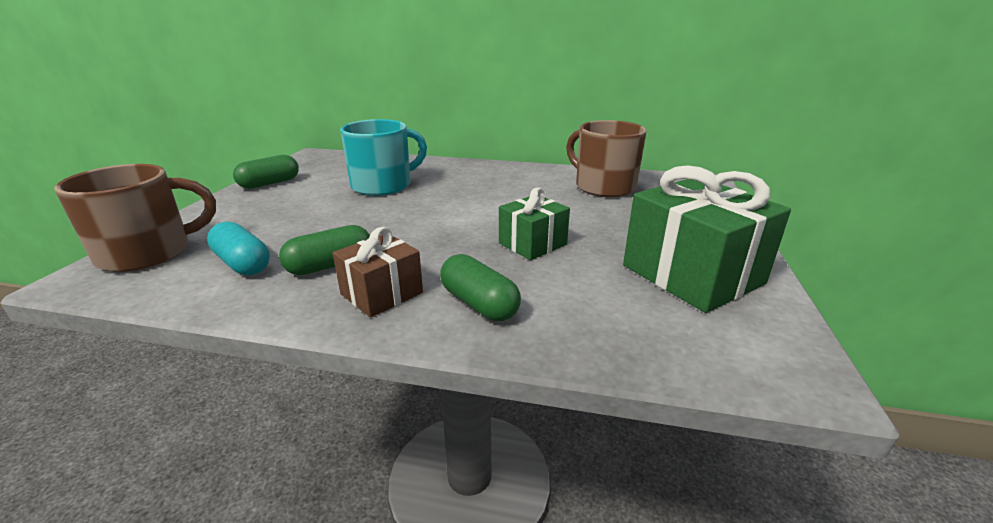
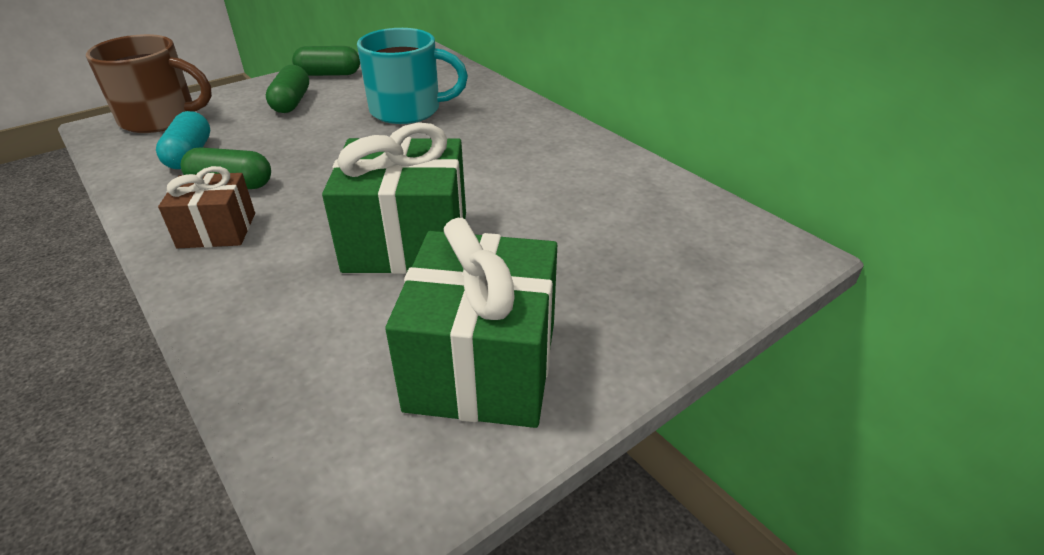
camera: 40 degrees right, 10 degrees up
green capsule [440,254,521,321] -> green capsule moved to [266,65,309,113]
green gift [499,188,570,260] -> green gift [322,122,466,274], size x1.76
brown mug [566,120,647,198] -> none

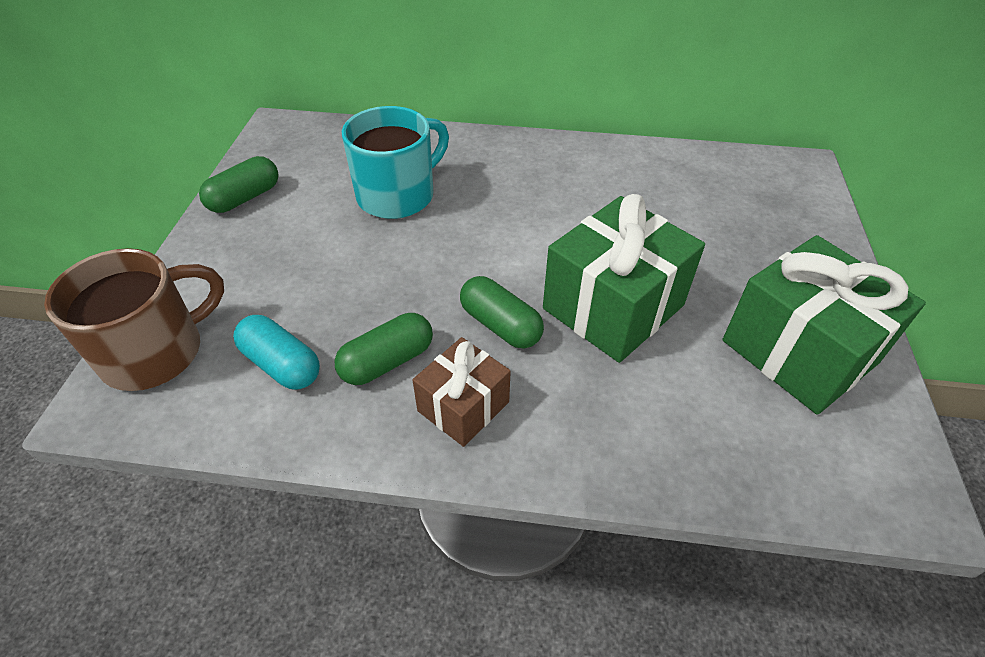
camera: 45 degrees left, 10 degrees up
green capsule [266,65,309,113] -> green capsule moved to [460,276,544,348]

